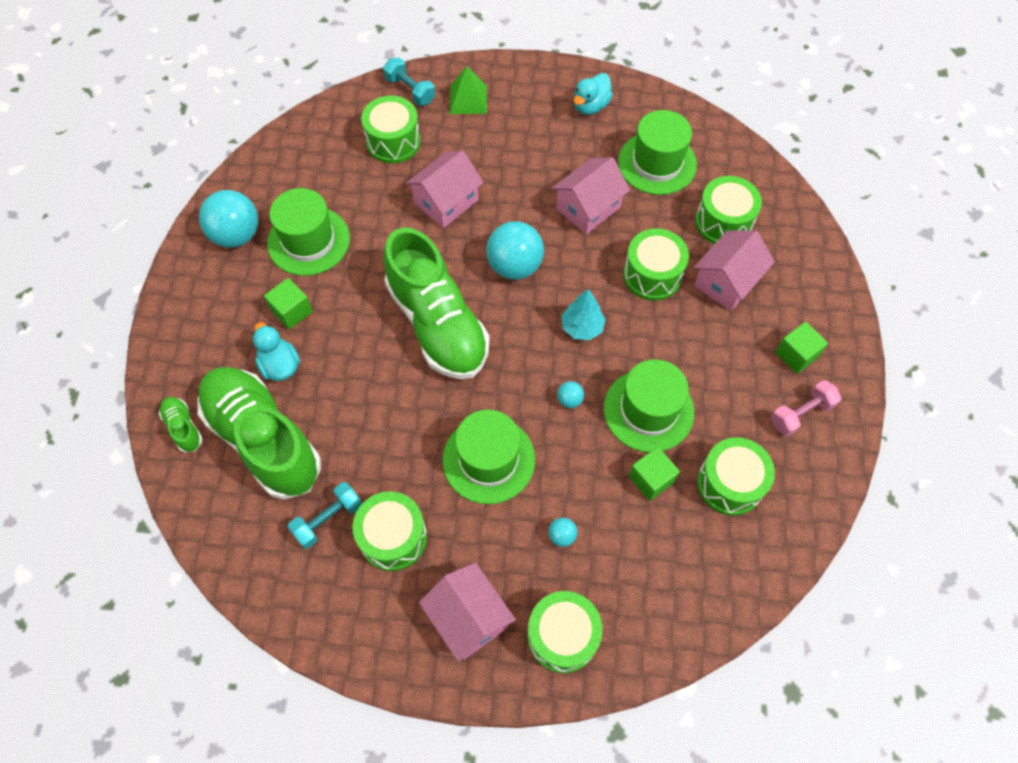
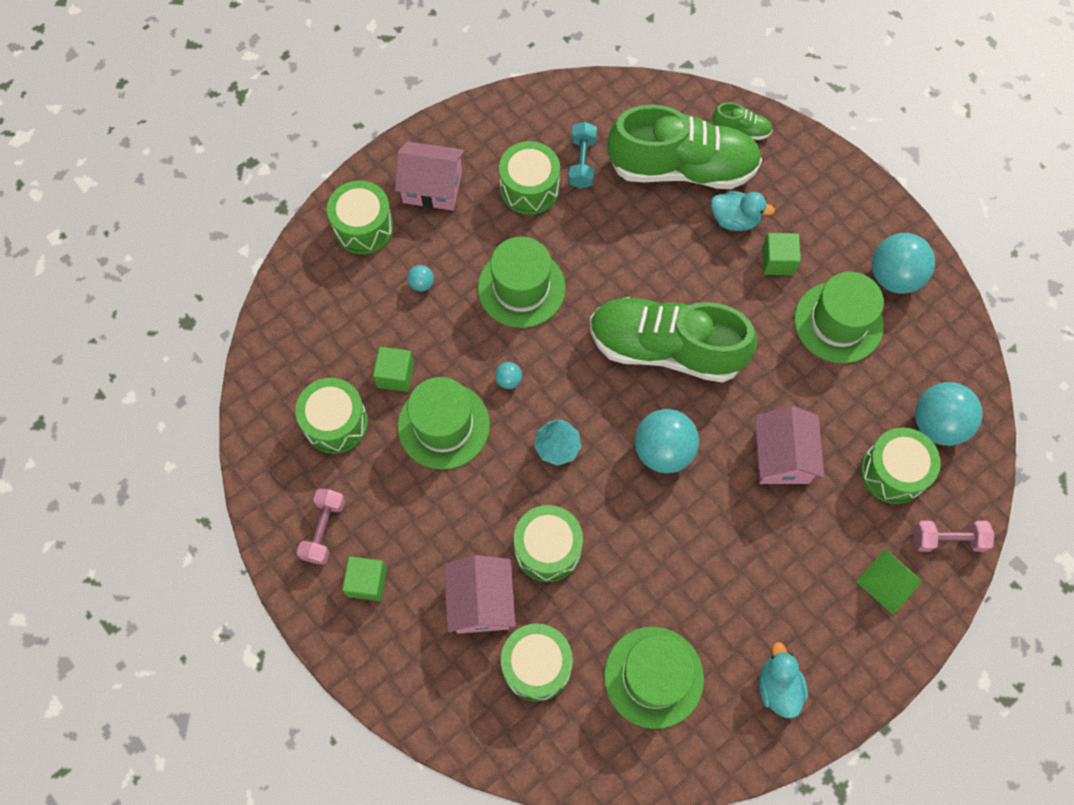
camera: 135 degrees right, 5 degrees up
turquoise dumbbell [383,58,435,106] -> pink dumbbell [914,521,994,552]
pink house [552,157,630,234] -> none
none -> turquoise ball [915,382,983,446]

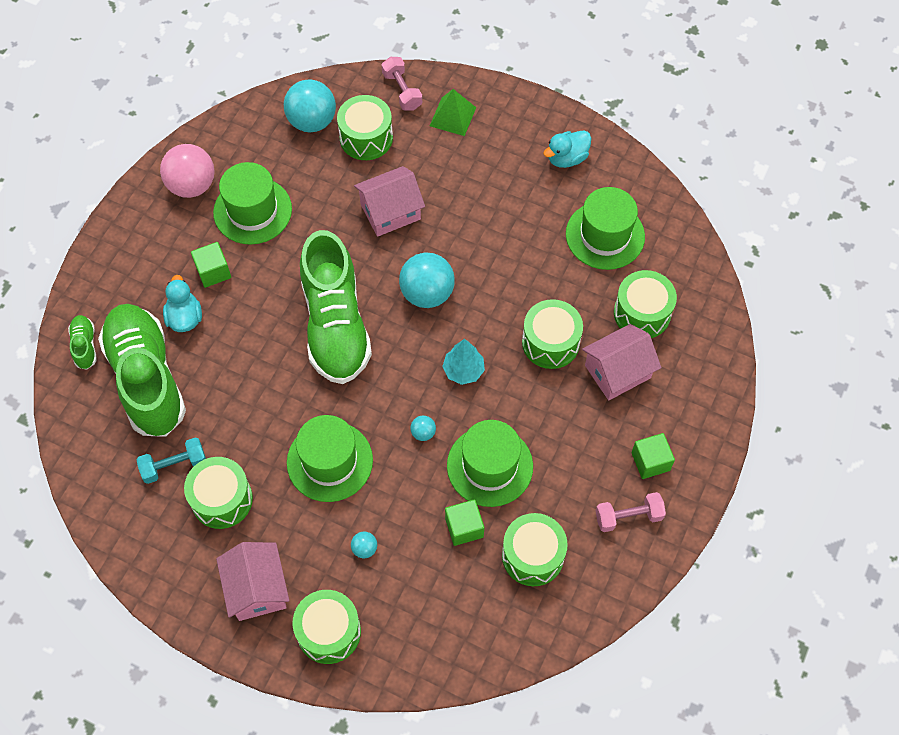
camera: 115 degrees left, 5 degrees down
turquoise ball [872,233,935,294] -> pink ball [160,144,214,198]

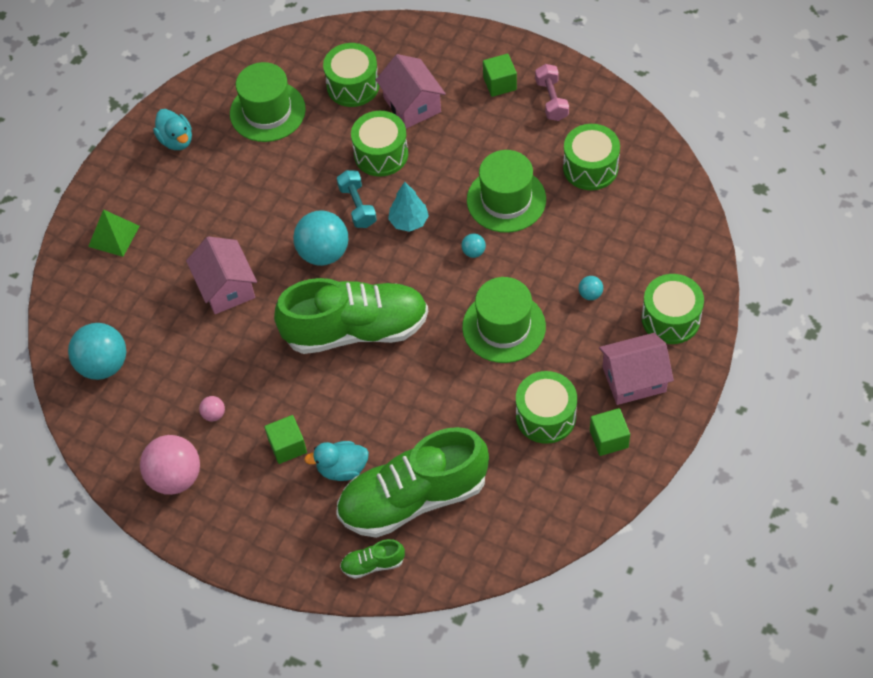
camera: 85 degrees left, 5 degrees down
turquoise dumbbell [137,437,206,484] -> turquoise dumbbell moved to [337,170,377,228]
green hat [213,162,292,245] -> pink ball [199,396,225,421]
green drum [337,95,393,160] -> none
pink dumbbell [382,57,422,111] -> none
green cube [445,499,484,546] -> green cube moved to [590,408,630,456]

